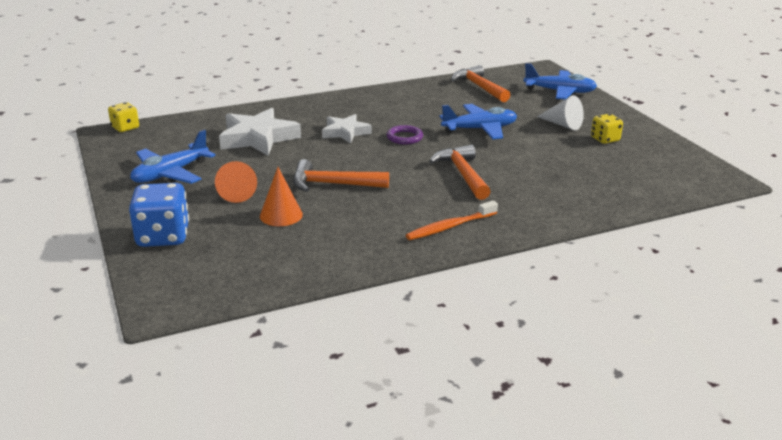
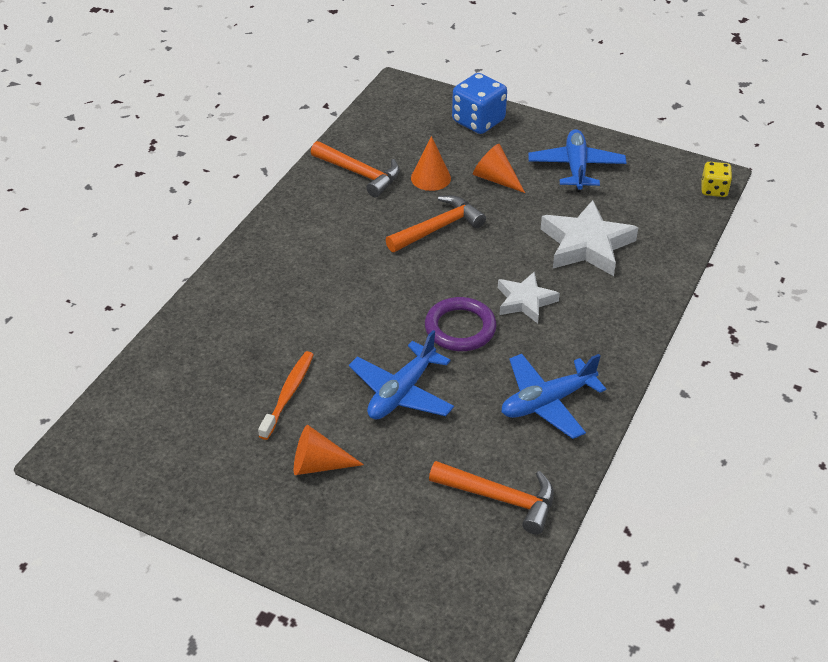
camera: 140 degrees right, 15 degrees up
purple ring [386,125,423,145] -> purple ring [425,297,497,351], size x1.51
orange toothbrush [406,200,498,240] -> orange toothbrush moved to [258,351,314,440]
orange hammer [429,145,491,200] -> orange hammer moved to [311,141,400,198]
blue plane [524,63,597,99] -> blue plane moved to [501,354,606,439]
white cone [537,95,584,130] -> orange cone [294,425,364,475]
yellow dice [591,114,623,144] -> none

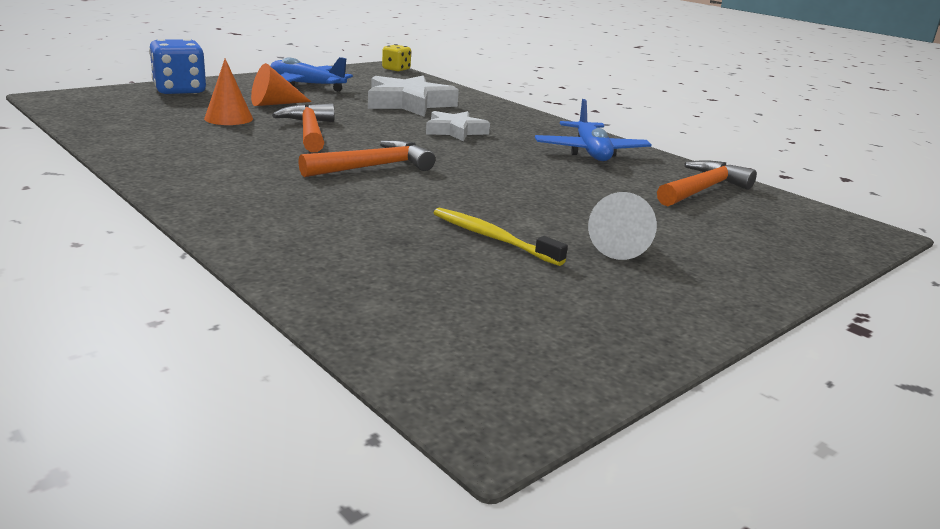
camera: 70 degrees left, 20 degrees down
orange toothbrush [258,351,314,440] -> yellow toothbrush [434,208,568,266]
orange cone [294,425,364,475] -> white cone [588,192,657,260]
orange hammer [311,141,400,198] -> orange hammer moved to [298,140,435,177]
blue plane [349,330,454,419] -> none
purple ring [425,297,497,351] -> none

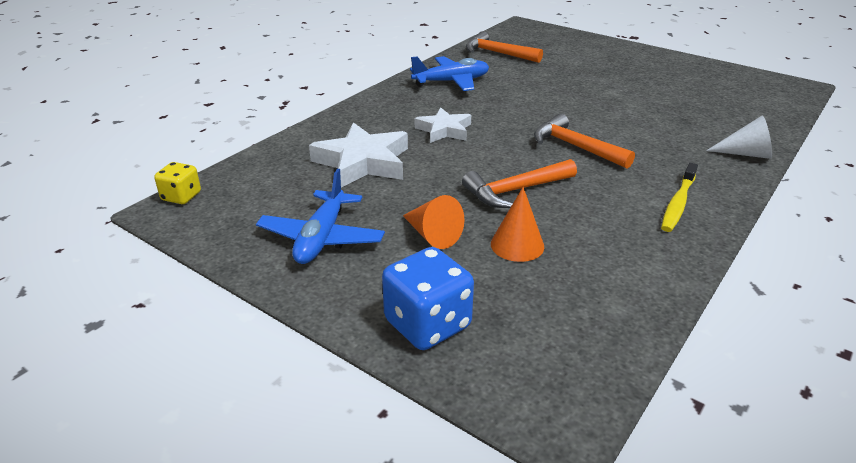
camera: 100 degrees left, 10 degrees up
yellow toothbrush [434,208,568,266] -> yellow toothbrush moved to [661,163,698,232]
white cone [588,192,657,260] -> white cone moved to [706,115,772,159]

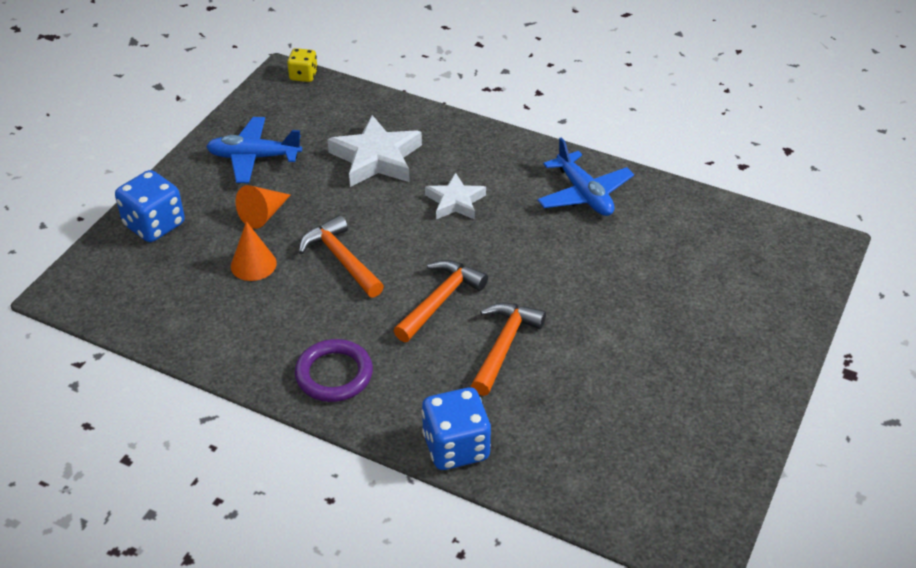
camera: 80 degrees right, 10 degrees up
orange hammer [466,31,543,63] -> orange hammer moved to [471,302,546,396]
yellow toothbrush [661,163,698,232] -> purple ring [295,339,373,402]
white cone [706,115,772,159] -> blue dice [421,387,491,470]

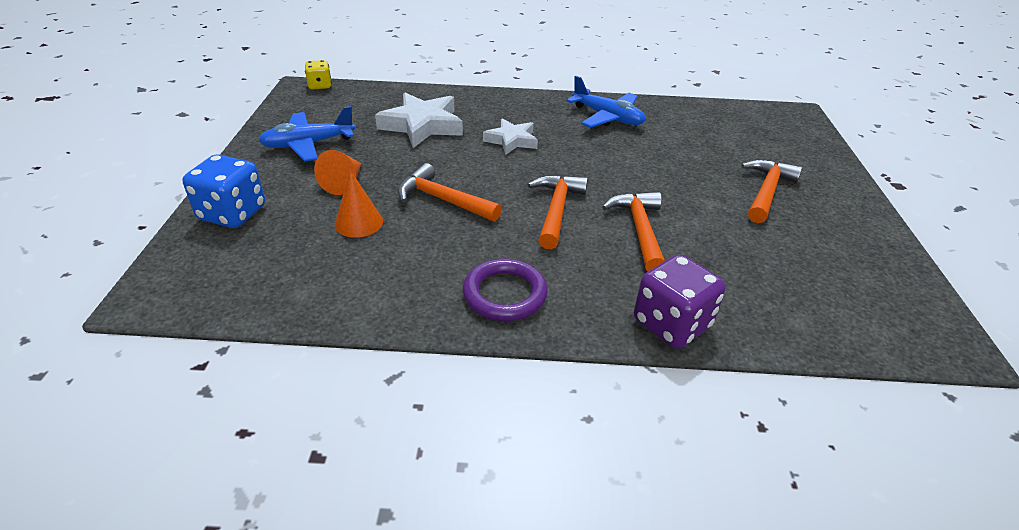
camera: 25 degrees left, 5 degrees down
blue dice [421,387,491,470] -> purple dice [634,254,726,349]
none -> orange hammer [742,159,802,223]

